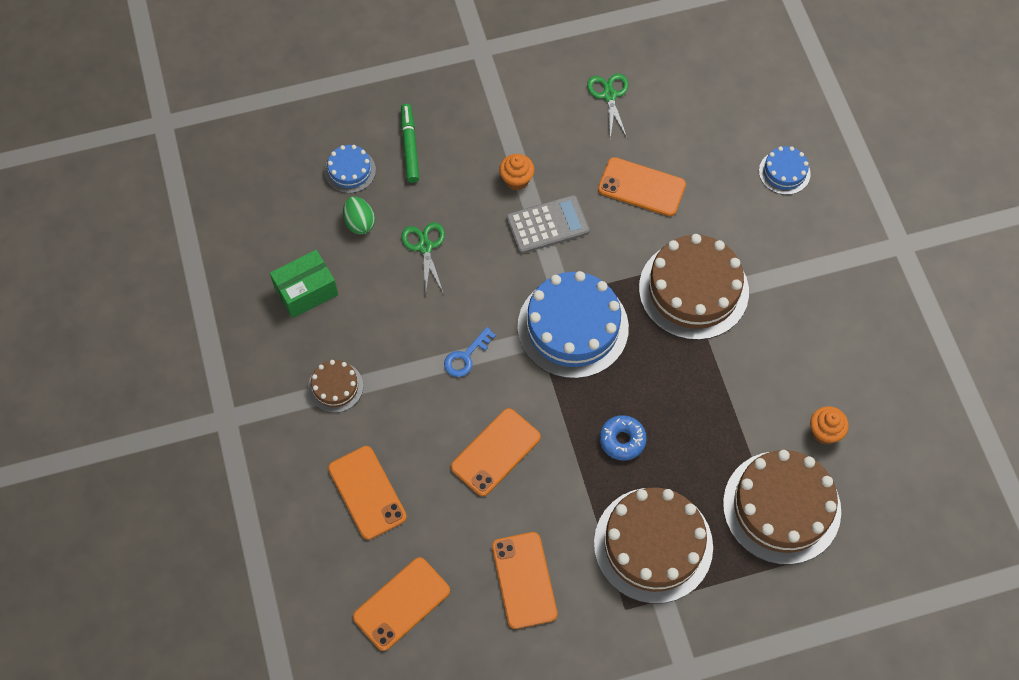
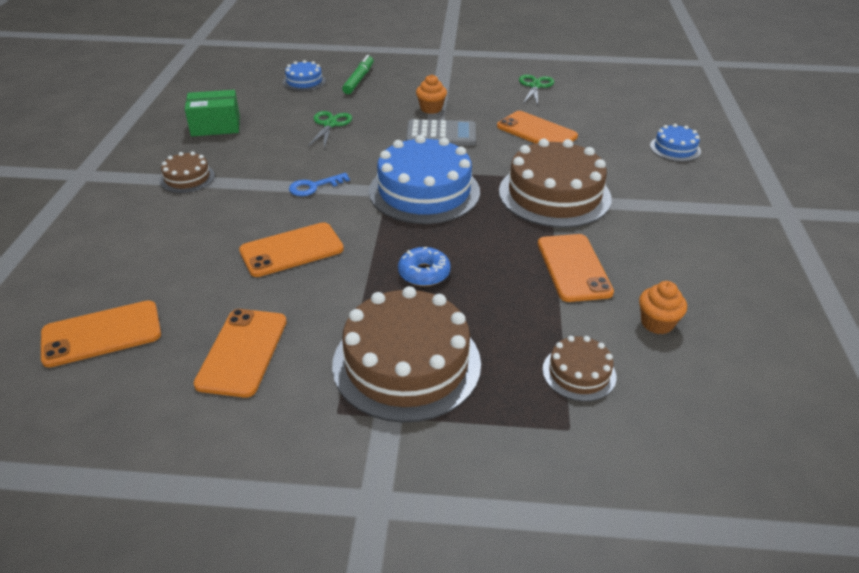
camera: 20 degrees right, 25 degrees down
orange phone [328,446,407,540] -> orange phone moved to [538,234,614,302]
green egg [343,196,375,234] -> none
brown cake [723,450,841,565] -> brown cake [542,336,616,401], size x0.49

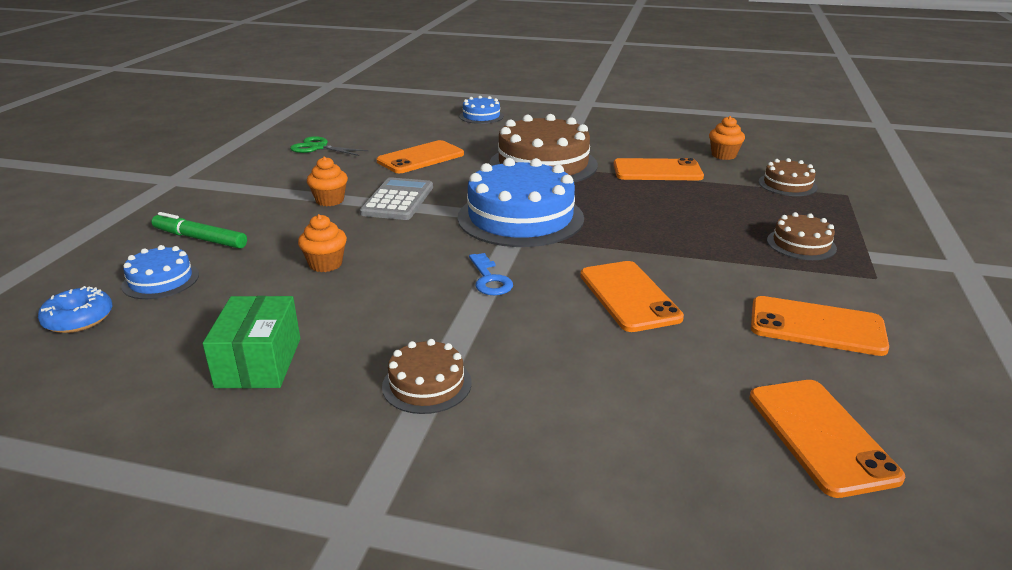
camera: 80 degrees left, 10 degrees down
green scissors [308,111,352,148] -> orange cupcake [298,214,347,272]
brown cake [332,286,481,423] -> brown cake [767,212,837,260], size x0.49
blue donut [398,247,451,286] -> blue donut moved to [38,286,112,333]

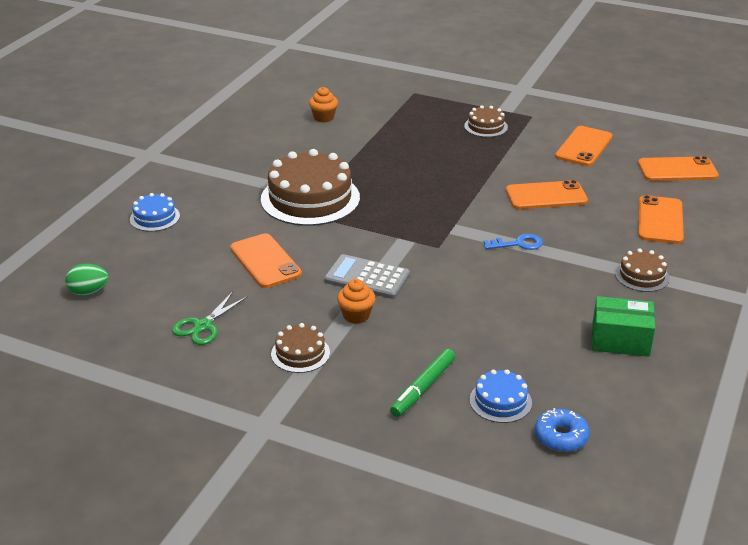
camera: 80 degrees left, 5 degrees up
orange cupcake [298,214,347,272] -> none
blue cake [458,158,584,247] -> none
orange phone [614,158,704,180] -> orange phone moved to [639,195,684,244]
brown cake [759,158,818,196] -> brown cake moved to [271,323,330,373]
none -> green egg [65,264,109,296]

